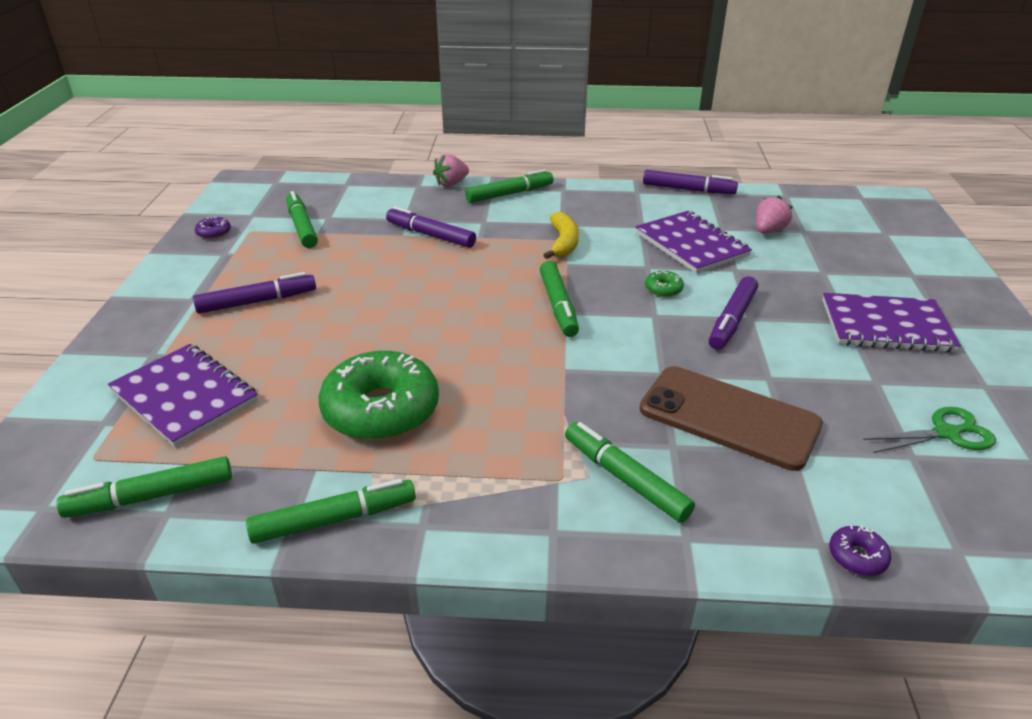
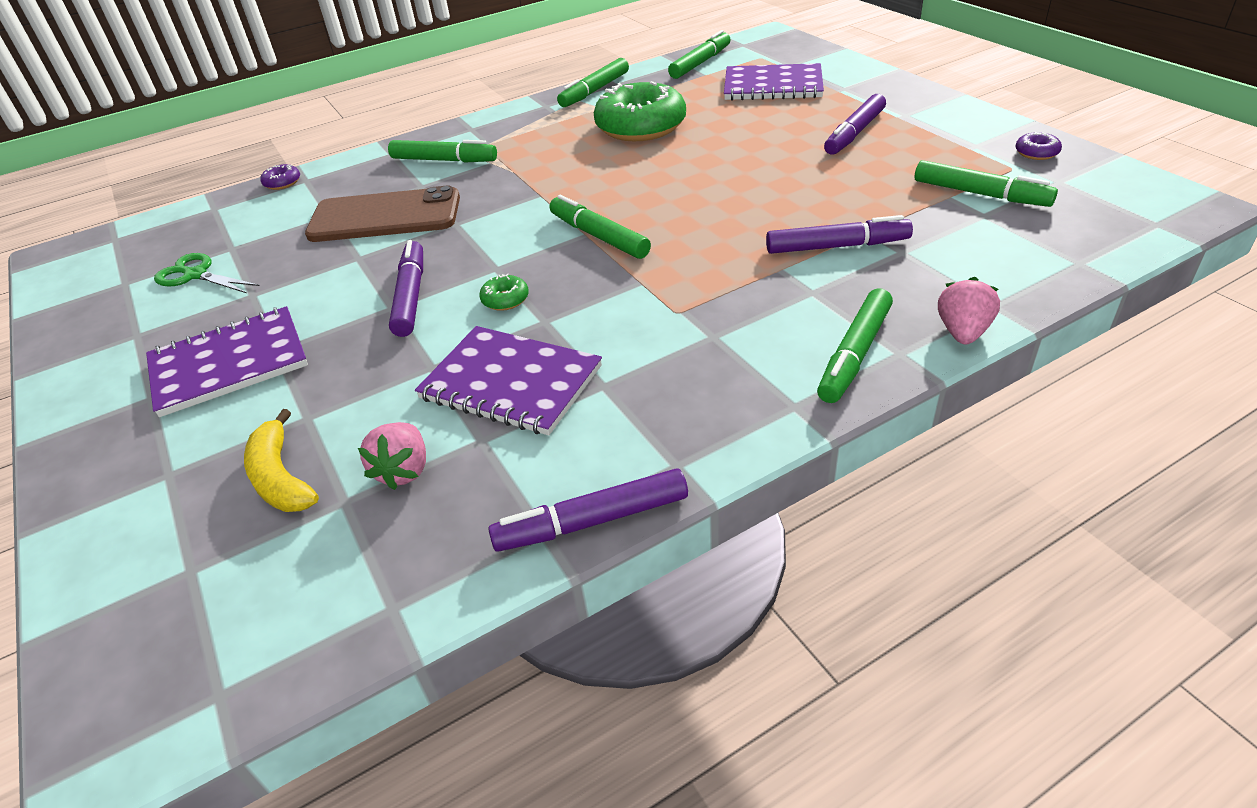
camera: 150 degrees right, 5 degrees up
yellow banana [544,212,579,259] -> yellow banana moved to [244,409,319,512]
green scissors [863,407,996,453] -> green scissors turned 75 degrees clockwise [154,253,260,293]

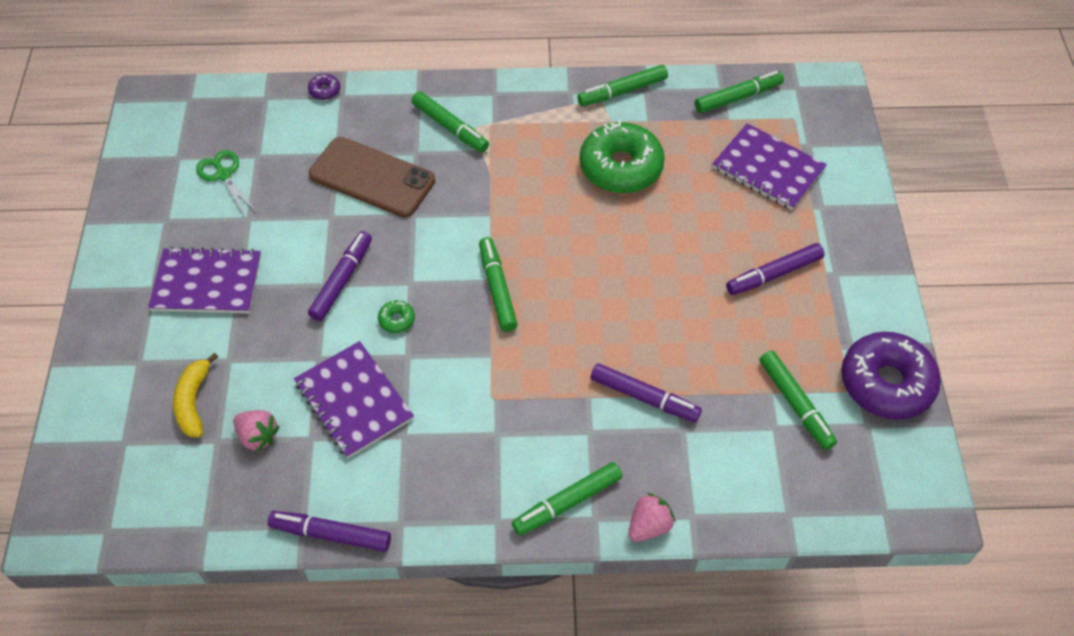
camera: 25 degrees right, 15 degrees up
pink strawberry [358,422,426,490] -> pink strawberry turned 90 degrees counterclockwise [233,410,280,452]
purple donut [1015,132,1062,160] -> purple donut [841,332,941,420], size x2.50

